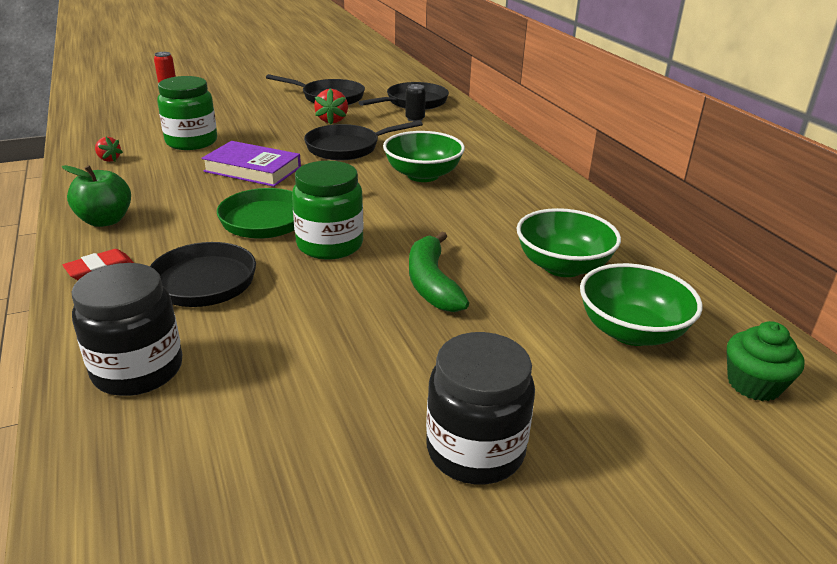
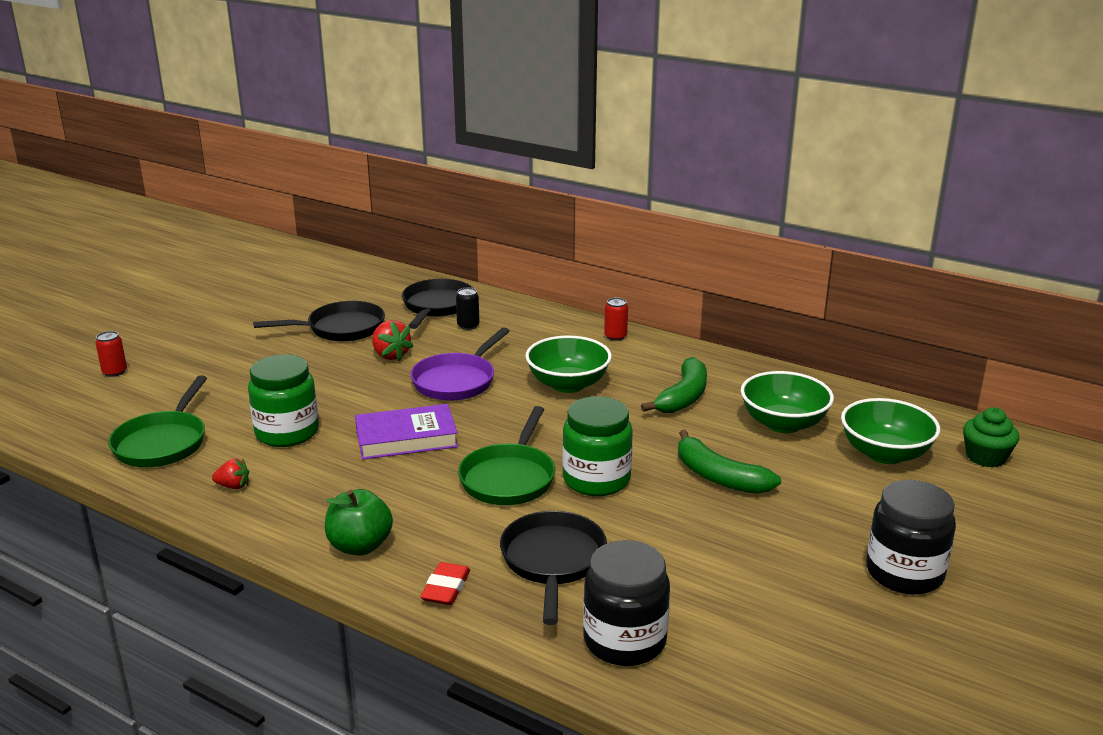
camera: 35 degrees left, 5 degrees down
black pan [304,120,423,160] -> purple pan [410,327,510,401]
none -> green pan [108,375,207,467]
none -> red can [604,298,628,341]
none -> green banana [641,357,707,413]

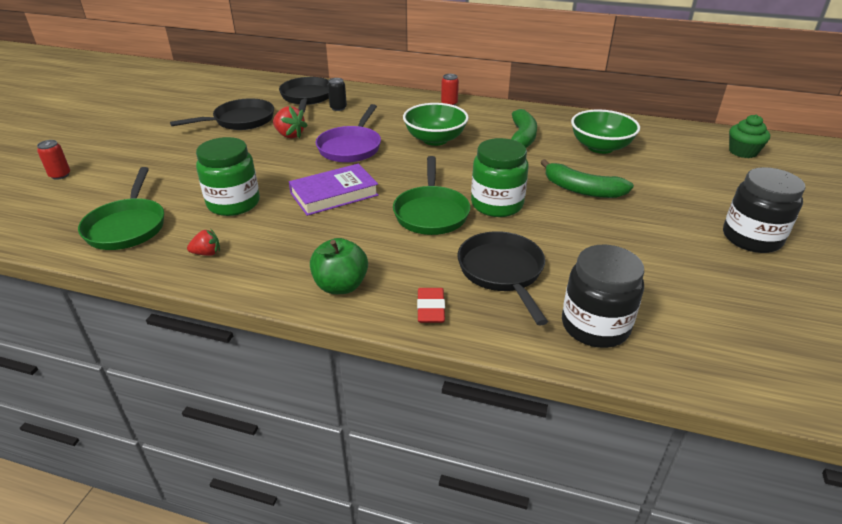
camera: 15 degrees left, 10 degrees up
green bowl [841,398,940,464] -> none

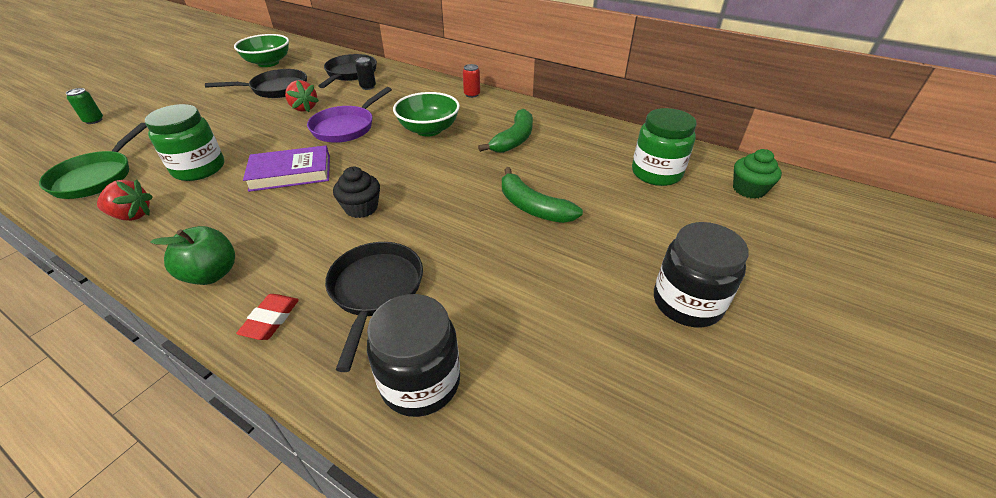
camera: 15 degrees right, 5 degrees up
red can [37,140,70,180] -> green can [66,88,103,124]
red strawberry [187,229,220,256] -> red strawberry [97,180,153,221], size x1.58
green pan [393,156,470,235] -> black cupcake [333,167,380,218]
green jar [471,138,529,217] -> green jar moved to [632,108,697,186]
green bowl [571,109,640,154] -> green bowl moved to [234,34,289,67]

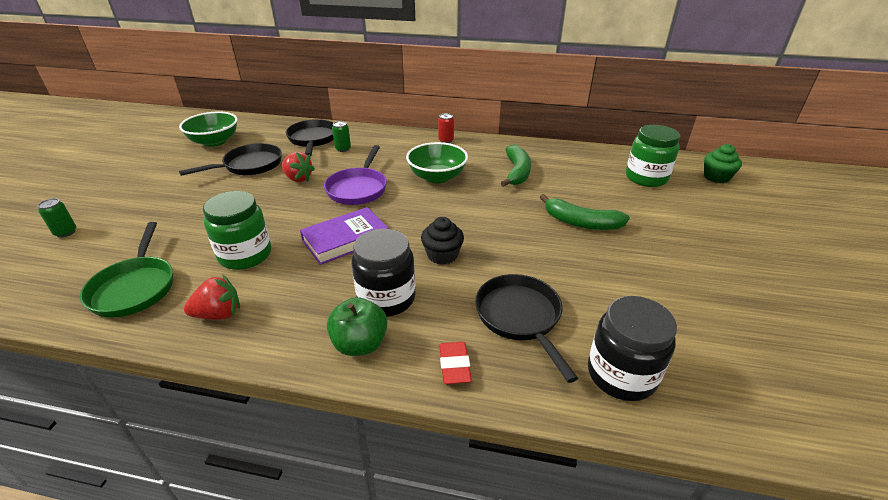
camera: 20 degrees left, 5 degrees down
black can [355,57,376,90] -> green can [332,121,351,152]
black jar [654,222,749,327] -> black jar moved to [352,229,416,317]

